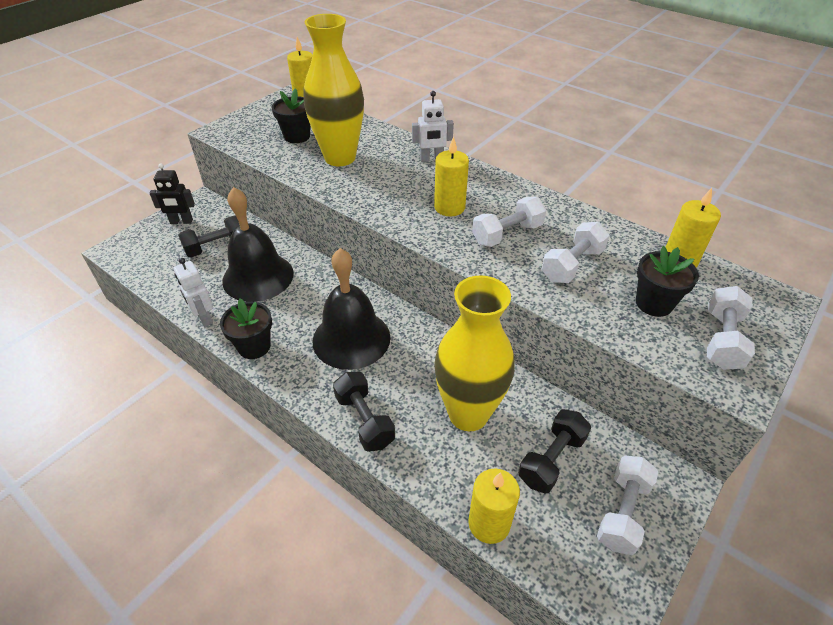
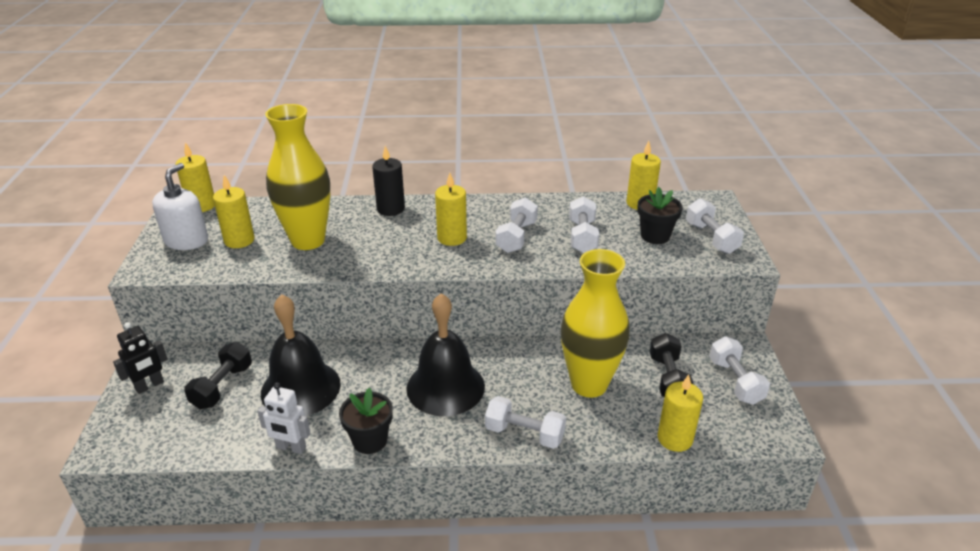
camera: 40 degrees left, 10 degrees down
black flower pot [272,88,311,143] -> yellow candle [213,175,255,248]
black dumbbell [333,372,395,452] -> white dumbbell [485,396,566,449]
white robot [412,91,454,162] -> black candle [372,146,405,216]
none -> white soap dispenser [152,163,208,250]

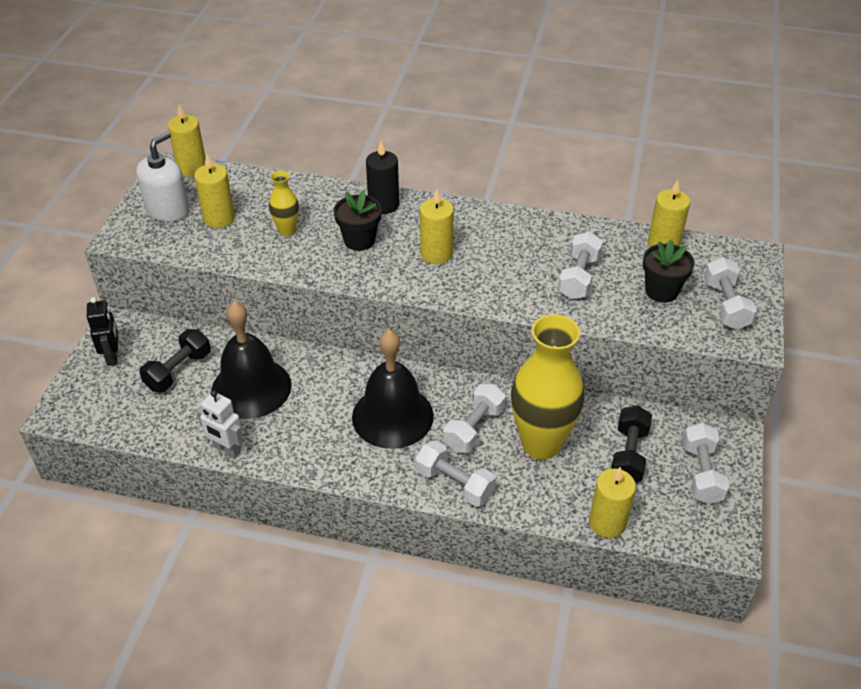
camera: 15 degrees right, 10 degrees up
black robot [113,322,168,394] -> black robot turned 75 degrees counterclockwise [87,297,118,366]
yellow vase [265,104,330,250] -> yellow vase [269,171,299,236], size x0.46
black flower pot [339,388,393,454] -> black flower pot moved to [334,190,382,251]
white dumbbell [496,197,538,253] -> white dumbbell moved to [443,384,506,453]

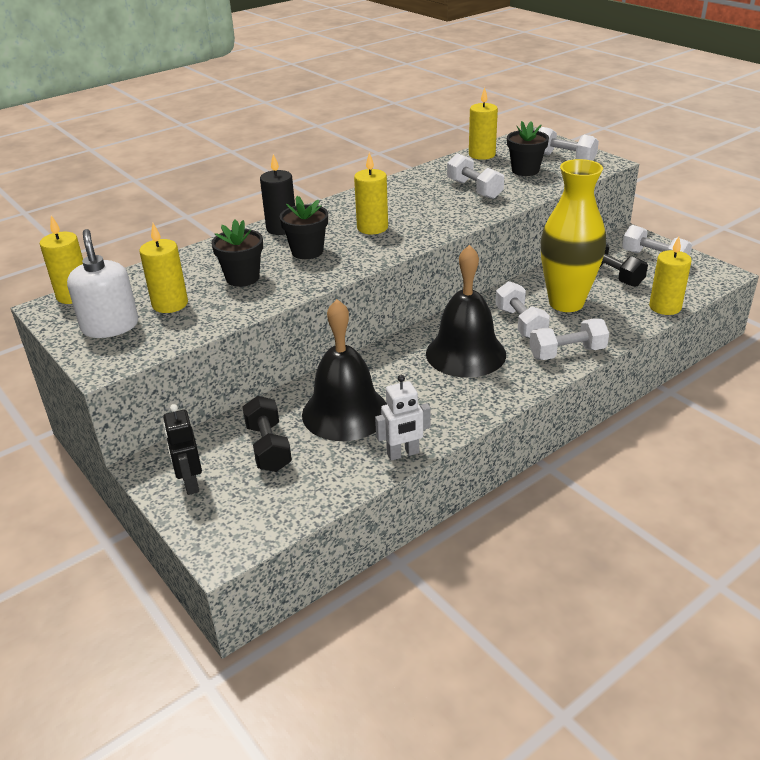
camera: 50 degrees left, 10 degrees down
black robot [87,297,118,366] -> black robot turned 135 degrees counterclockwise [163,404,202,495]
yellow vase [269,171,299,236] -> black flower pot [211,220,263,287]

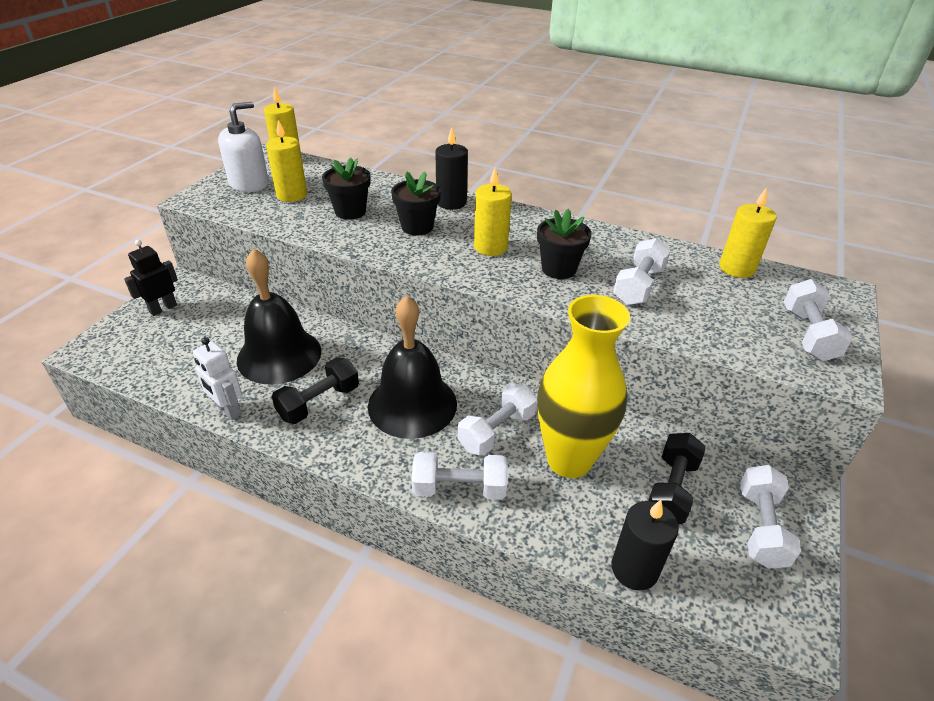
camera: 60 degrees right, 5 degrees up
black dumbbell [243,396,292,472] -> black dumbbell moved to [272,357,359,424]
black flower pot [507,121,549,176] -> black flower pot moved to [537,209,591,279]
white dumbbell [529,318,609,360] -> white dumbbell turned 45 degrees counterclockwise [412,452,508,500]
yellow candle [649,237,692,315] -> black candle [612,500,679,591]

